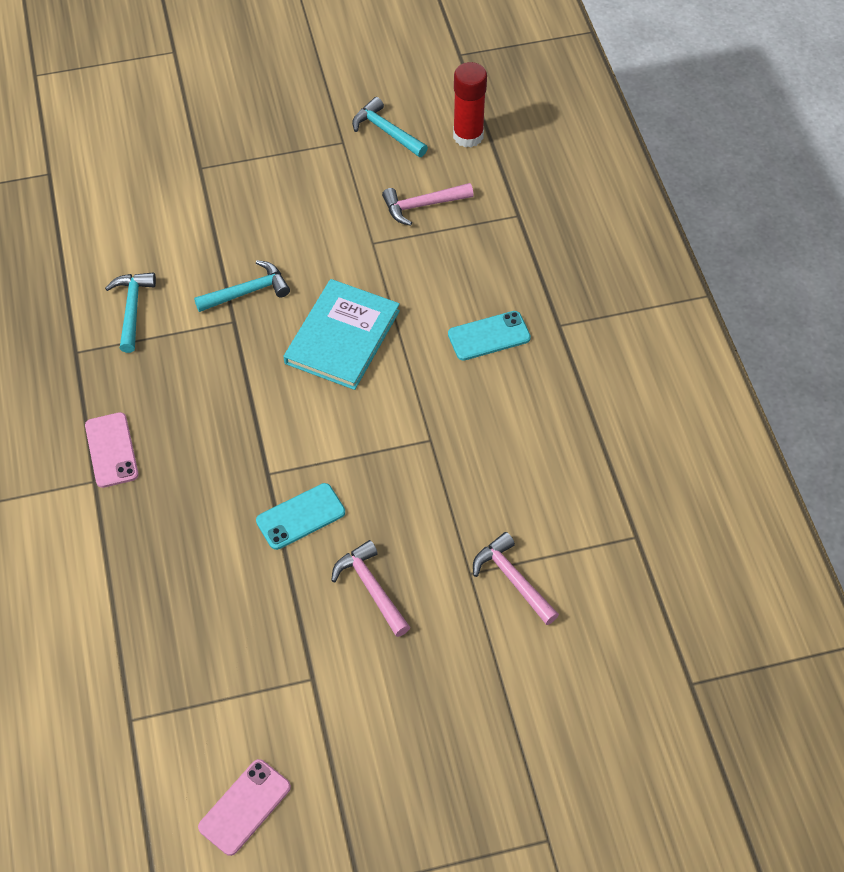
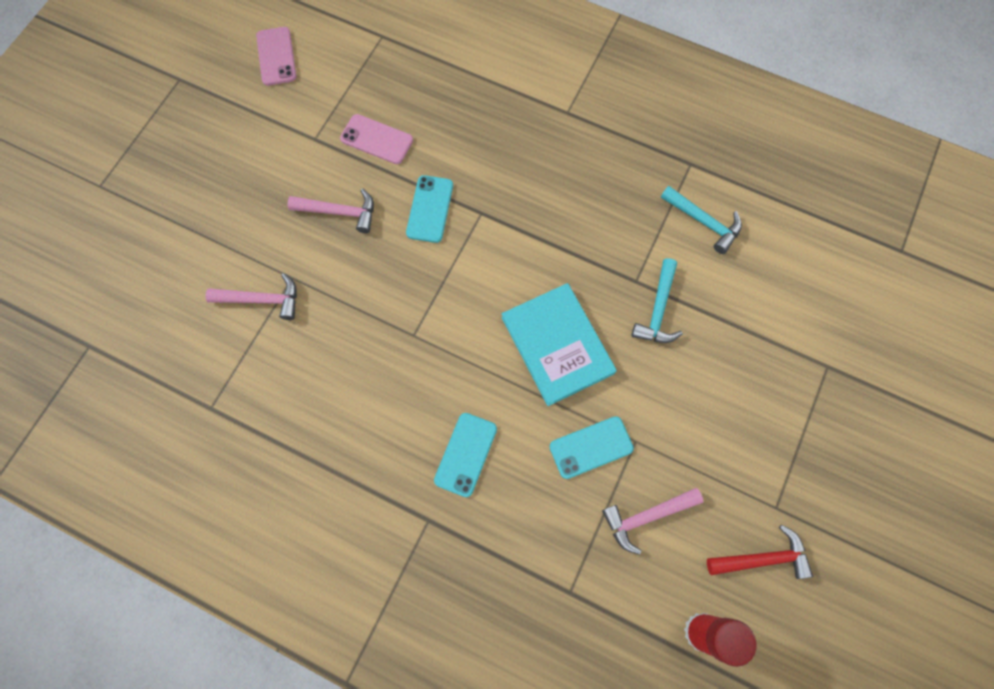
camera: 130 degrees right, 15 degrees up
pink phone [85,412,139,488] -> pink phone moved to [340,114,413,164]
turquoise hammer [352,97,428,157] -> red hammer [707,524,813,579]
pink hammer [382,183,473,226] -> pink hammer turned 135 degrees counterclockwise [602,488,703,554]
none -> turquoise phone [550,416,634,479]

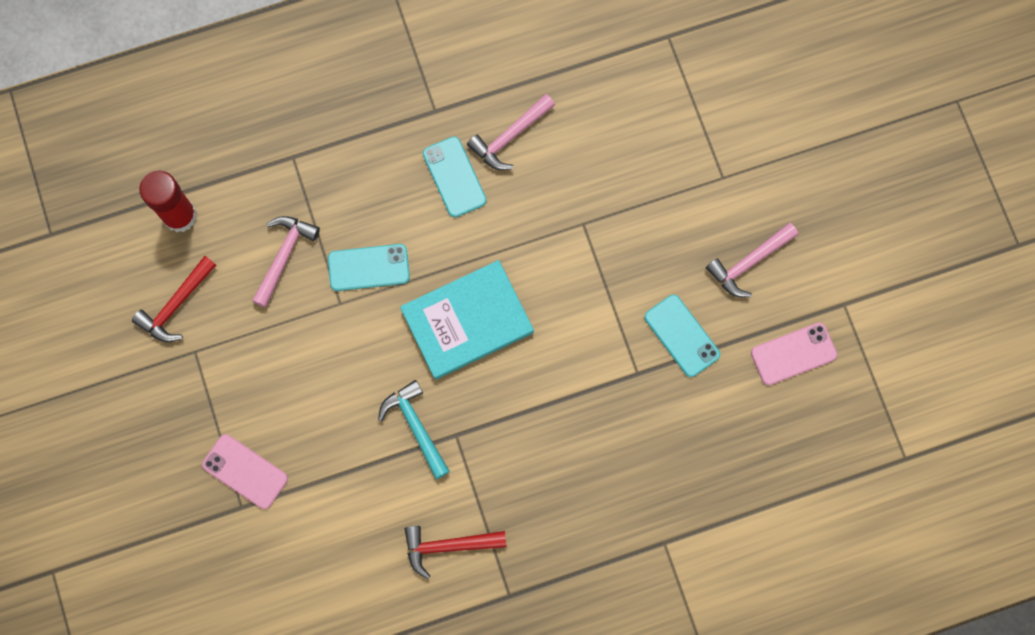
camera: 135 degrees right, 5 degrees up
pink hammer [205,273,297,320] -> pink hammer moved to [467,94,555,170]
pink phone [256,27,296,86] -> pink phone moved to [202,434,288,509]
turquoise book [502,283,617,406] -> turquoise book turned 45 degrees counterclockwise [400,260,534,380]
turquoise phone [550,416,634,479] -> turquoise phone turned 60 degrees clockwise [328,244,410,291]
turquoise hammer [661,186,742,254] -> red hammer [405,526,507,579]

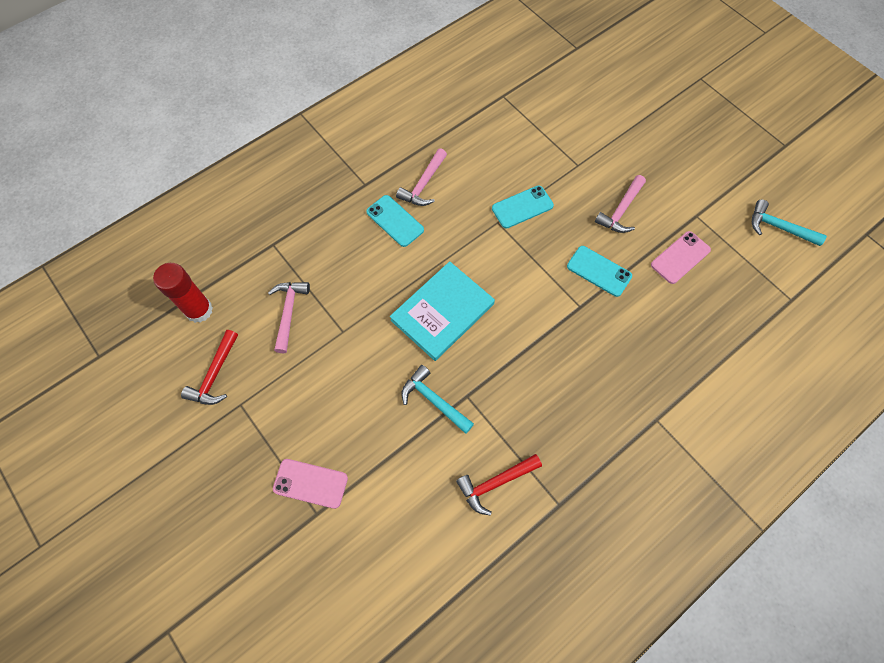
camera: 20 degrees left, 10 degrees down
turquoise phone [328,244,410,291] -> turquoise phone moved to [492,185,554,228]
none -> turquoise hammer [752,200,827,246]

